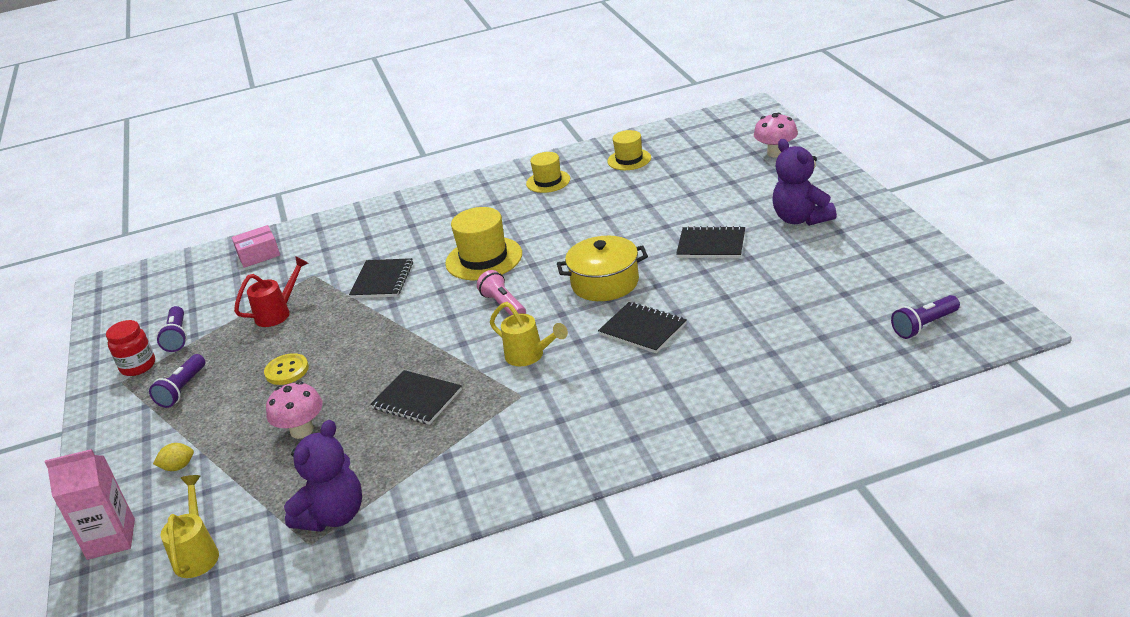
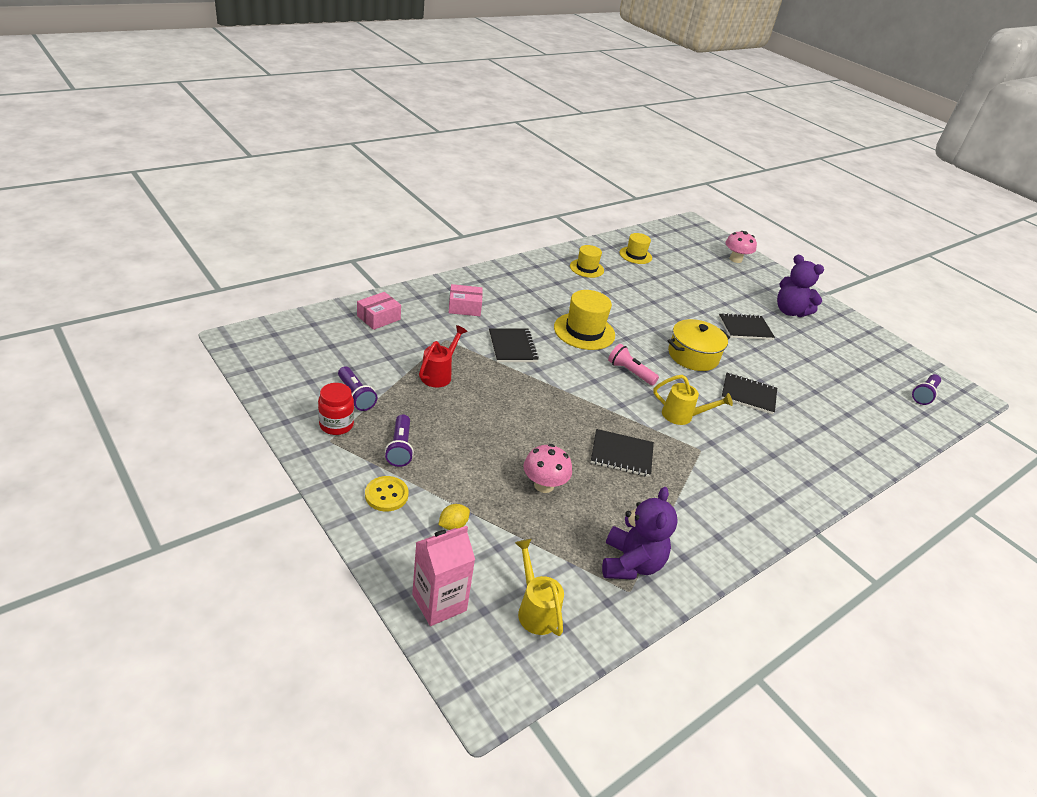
camera: 30 degrees left, 5 degrees up
yellow button [264,353,309,385] -> yellow button moved to [365,476,408,512]
none -> pink box [449,284,483,316]

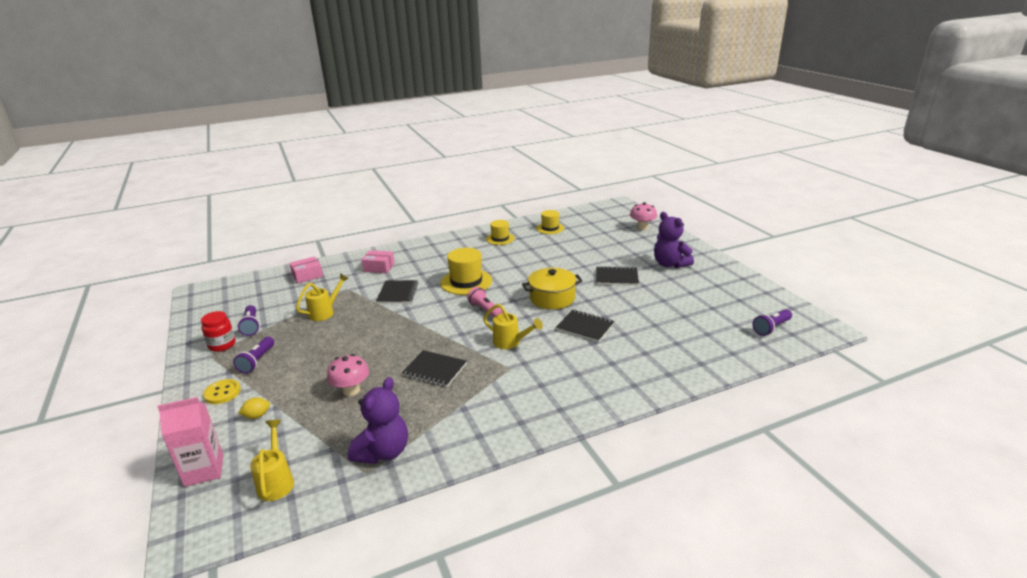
camera: 20 degrees right, 10 degrees down
red watering can [419,325,468,387] -> yellow watering can [296,274,349,321]

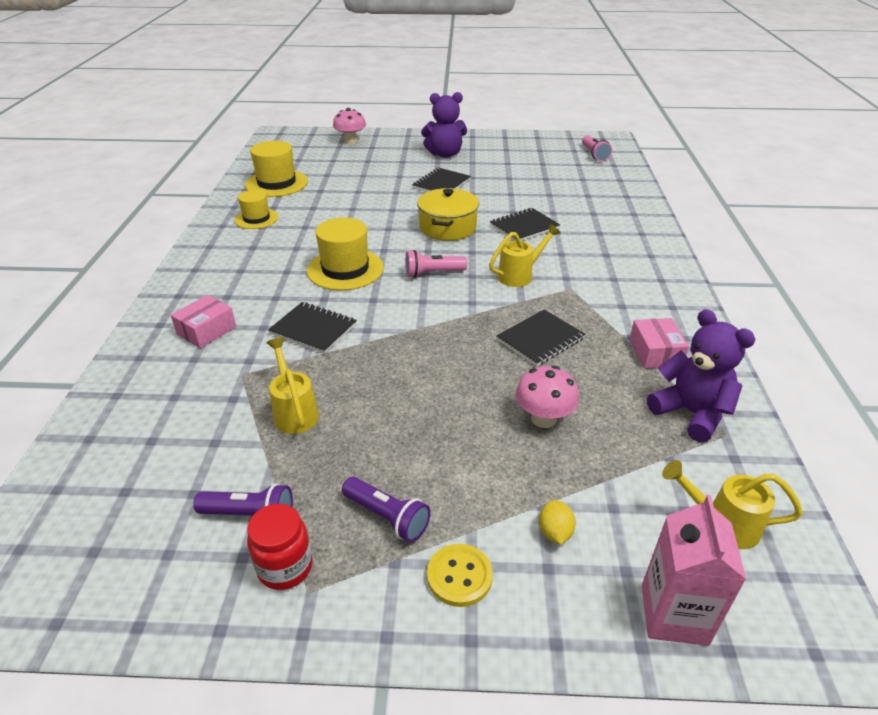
camera: 65 degrees left, 10 degrees up
pink box [289,256,323,283] -> pink box moved to [629,318,689,368]
yellow hat [536,210,564,234] -> yellow hat [245,141,308,197], size x1.58
purple flashlight [752,309,792,336] -> pink flashlight [582,135,612,161]

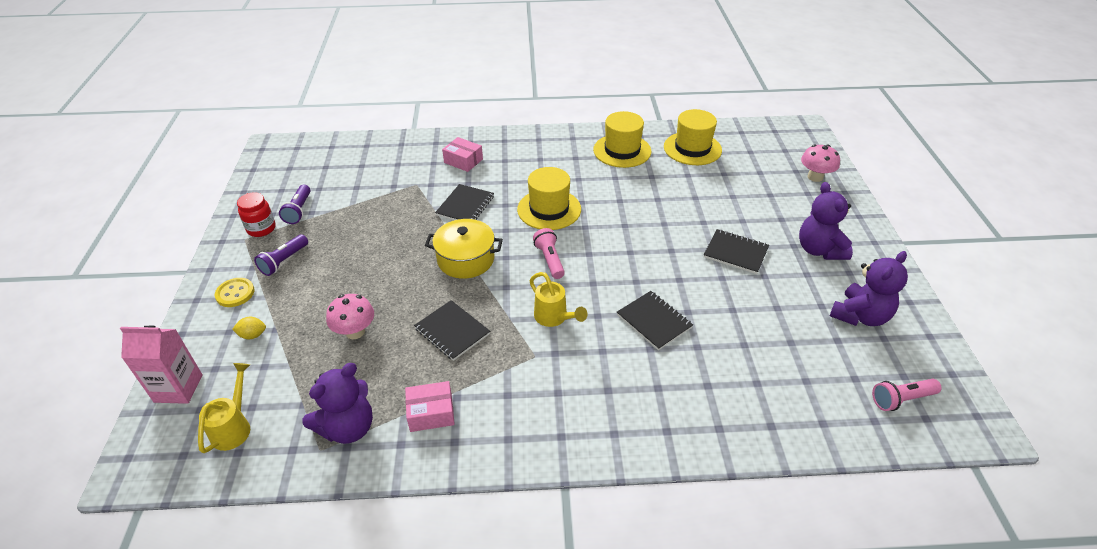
camera: 85 degrees right, 5 degrees up
yellow hat [235,190,278,229] -> yellow hat [593,111,651,168], size x1.58
yellow watering can [266,337,319,434] -> none
yellow pot [417,188,479,241] -> yellow pot moved to [425,219,503,279]
none -> purple teddy bear [830,251,908,326]

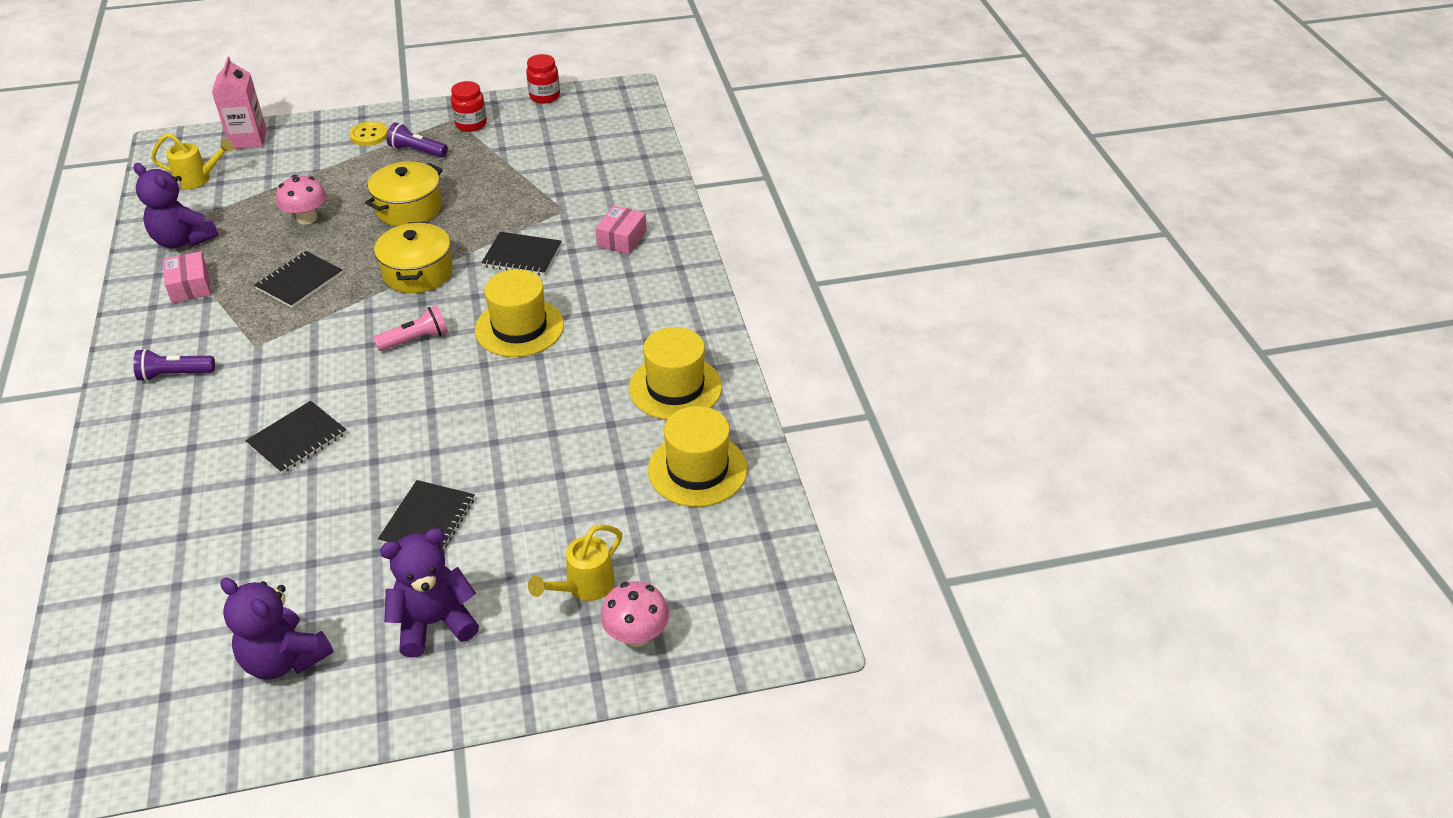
camera: 80 degrees right, 0 degrees up
yellow lemon [232,317,266,339] -> none
purple flashlight [279,185,311,224] -> purple flashlight moved to [133,349,215,381]
yellow watering can [530,272,587,327] -> yellow watering can moved to [528,524,622,601]
pink flashlight [872,379,942,411] -> none
none -> yellow pot [365,161,443,226]
none -> red jar [526,54,560,104]

